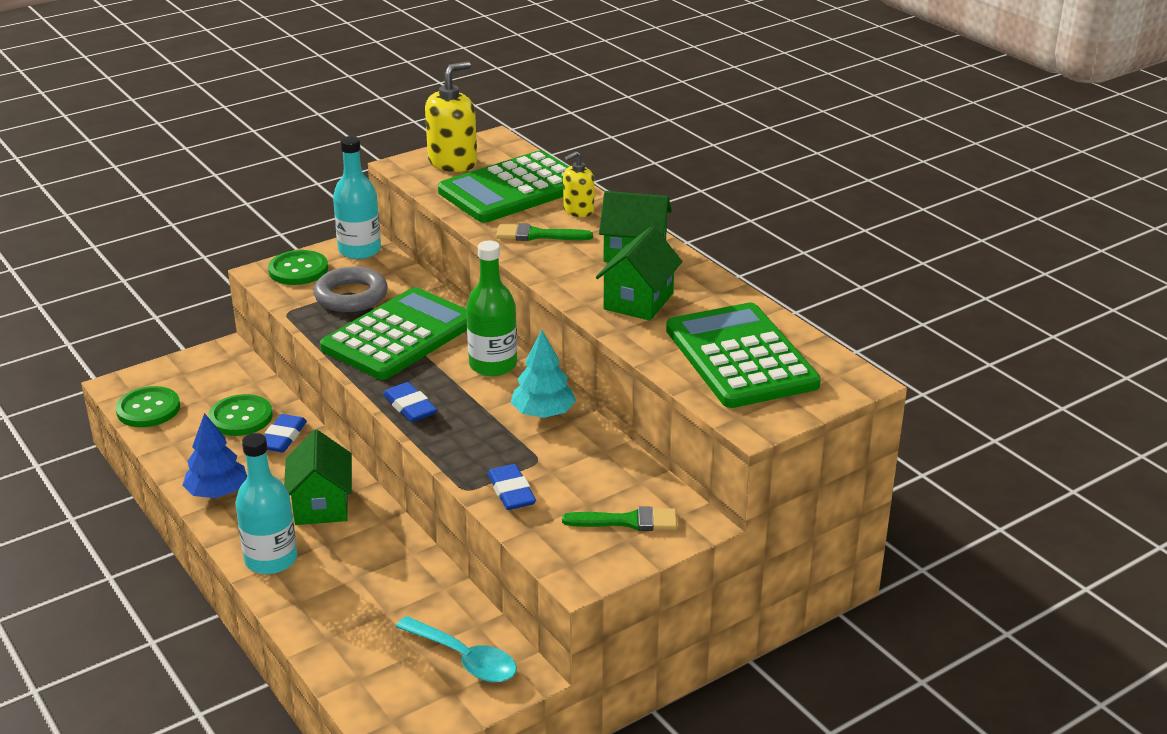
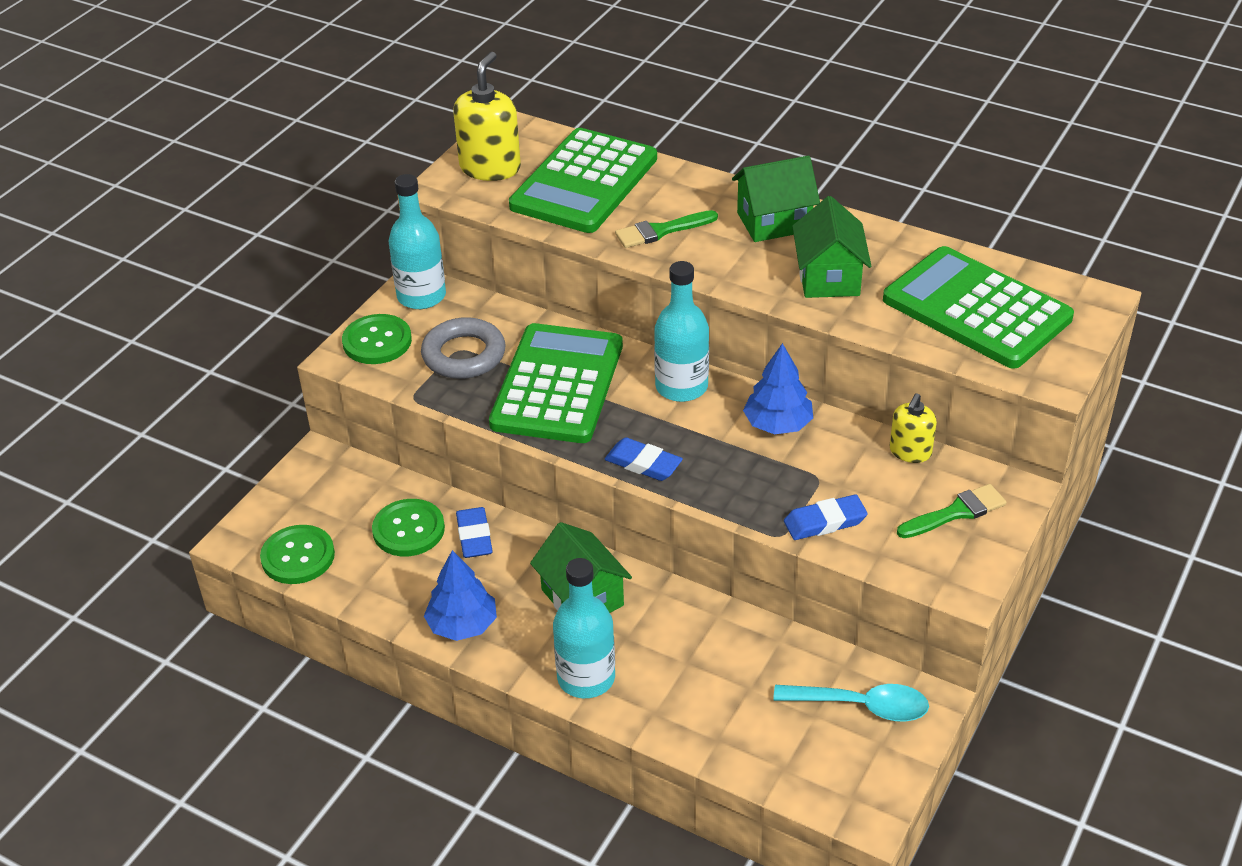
camera: 25 degrees left, 10 degrees up
green bottle [466,241,517,376] -> turquoise bottle [654,261,709,402]
blue eraser [487,464,536,510] -> blue eraser turned 60 degrees counterclockwise [784,494,868,540]
turquoise tree [510,330,576,418] -> blue tree [743,343,813,434]
yellow soap dispenser [563,151,594,217] -> yellow soap dispenser moved to [890,393,937,463]

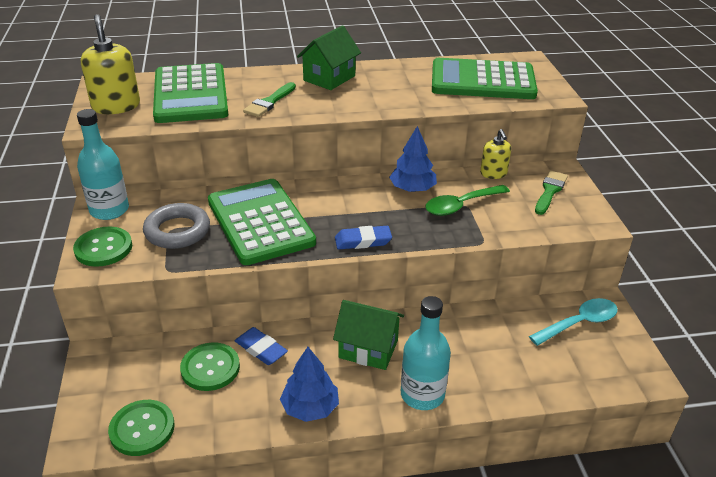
camera: 40 degrees left, 5 degrees down
turquoise bottle [654,261,709,402] -> none
blue eraser [784,494,868,540] -> none
green house [792,196,871,298] -> none
none -> green spoon [425,185,510,216]

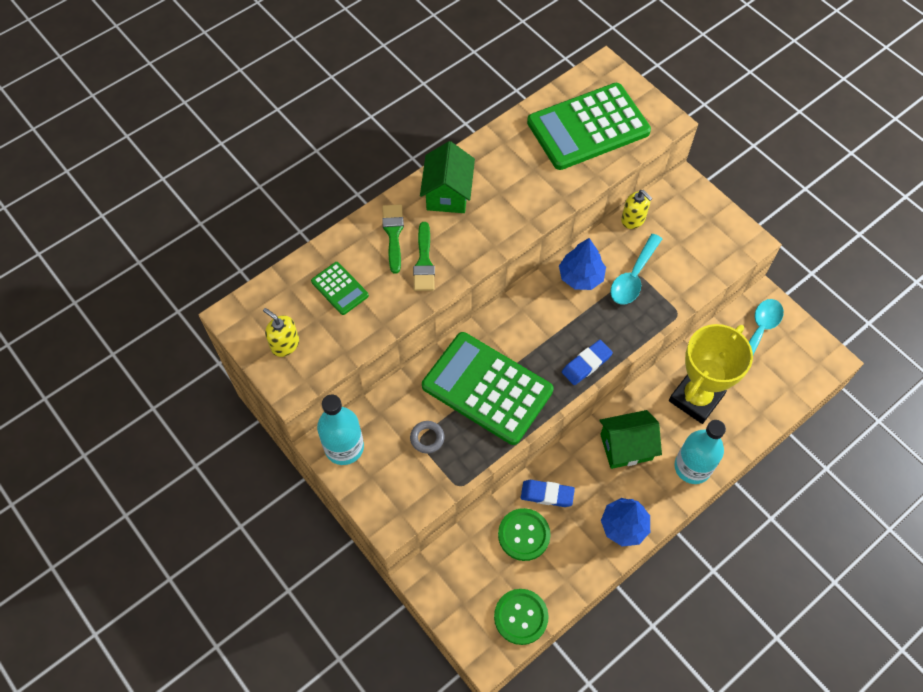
camera: 30 degrees left, 25 degrees up
green button [73,227,132,267] -> none
yellow soap dispenser [81,14,140,114] -> yellow soap dispenser [263,308,299,357], size x0.60
grey ring [143,203,210,249] -> grey ring [410,421,444,453], size x0.53
green calculator [153,63,228,123] -> green calculator [311,262,369,315], size x0.45
green spoon [425,185,510,216] -> turquoise spoon [610,234,662,305]
green brush [535,171,568,215] -> green brush moved to [382,204,404,274]
none -> yellow trophy [669,324,753,424]

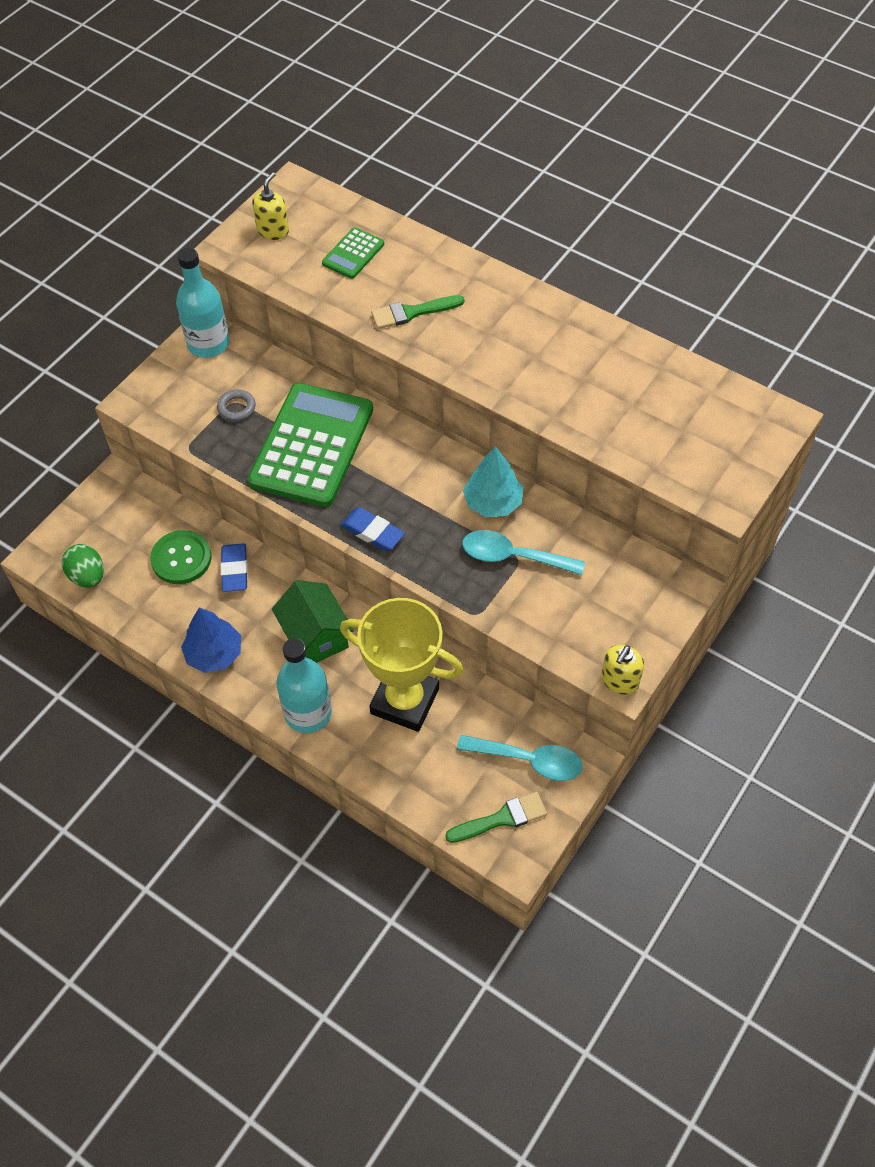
camera: 75 degrees right, 5 degrees down
green brush [382,204,404,274] -> green brush moved to [445,792,547,843]
green house [420,141,475,213] -> none
green button [494,589,549,645] -> green egg [62,544,104,588]
green calculator [527,83,651,170] -> none
blue tree [559,238,606,290] -> turquoise tree [463,446,523,517]
yellow soap dispenser [621,190,653,229] -> yellow soap dispenser moved to [601,645,644,695]

